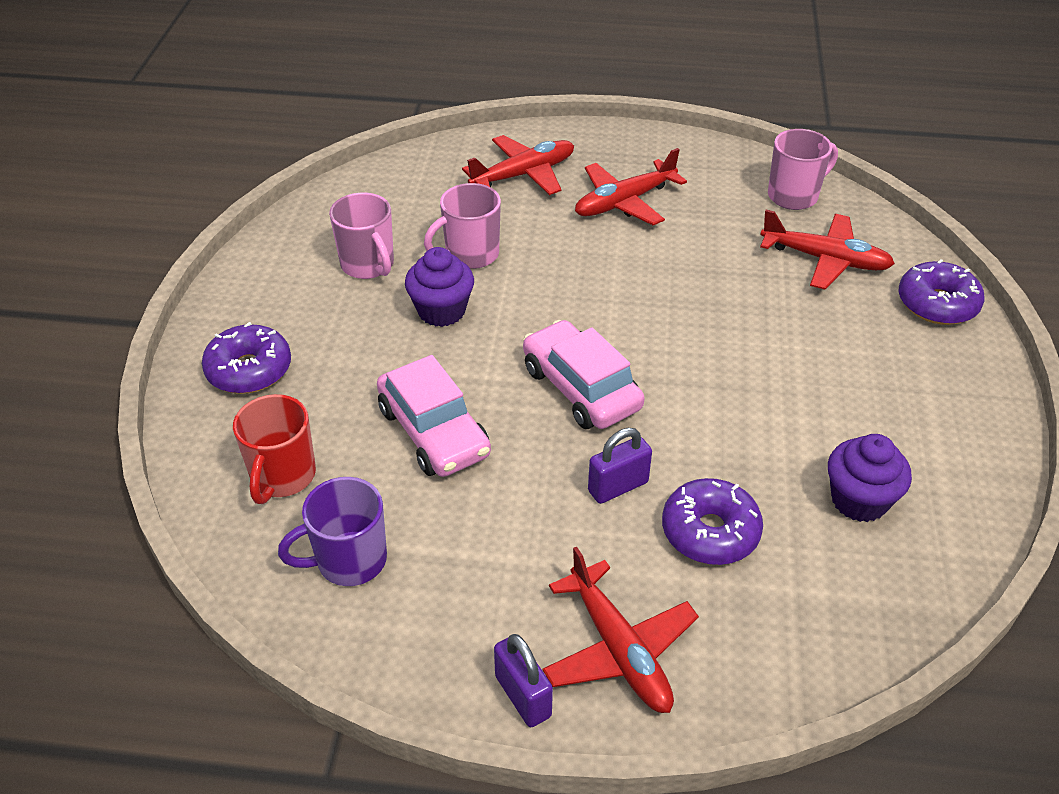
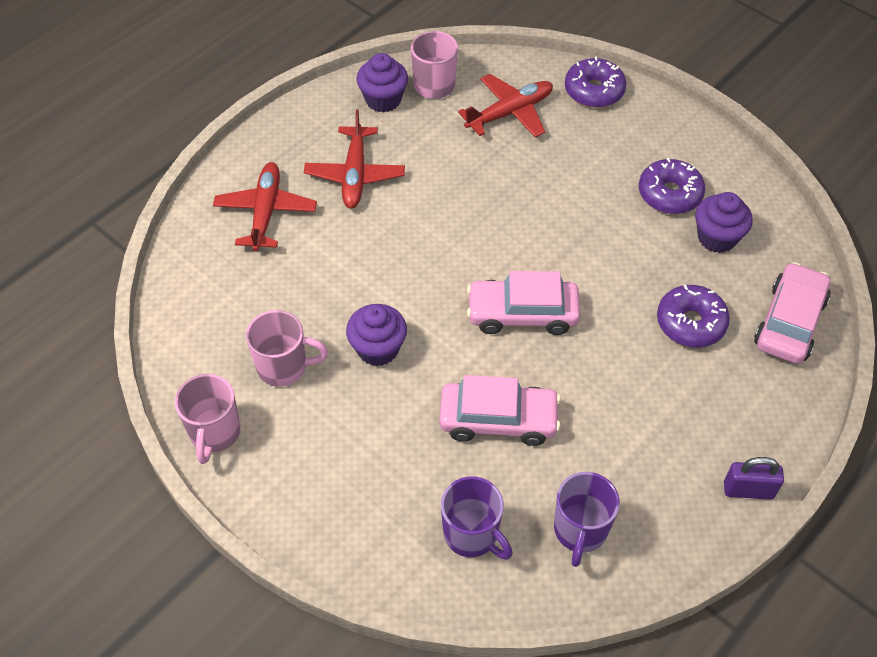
camera: 55 degrees left, 10 degrees up
purple donut [202,322,291,394] -> purple donut moved to [639,158,705,214]
red mug [233,394,316,504] -> purple mug [441,476,513,560]
pink mug [424,183,501,269] -> pink mug moved to [175,374,241,464]
red plane [542,547,699,713] -> none
purple padlock [588,428,652,504] -> none
none -> purple cupcake [356,53,408,113]
none -> pink car [754,262,831,364]

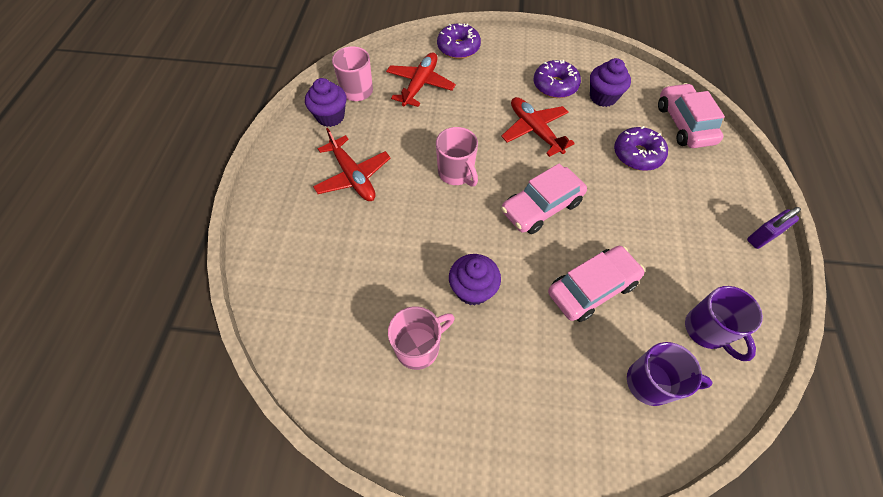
camera: 35 degrees left, 5 degrees up
pink mug [175,374,241,464] -> pink mug moved to [436,127,478,186]
red plane [213,162,317,251] -> red plane moved to [501,97,575,157]

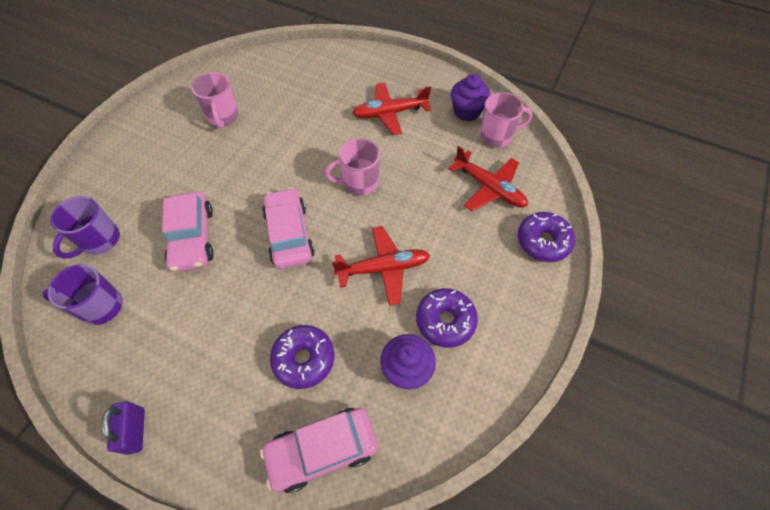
camera: 110 degrees right, 0 degrees up
purple cupcake [449,254,501,306] -> none
pink car [658,83,725,148] -> pink car turned 150 degrees clockwise [260,408,378,493]

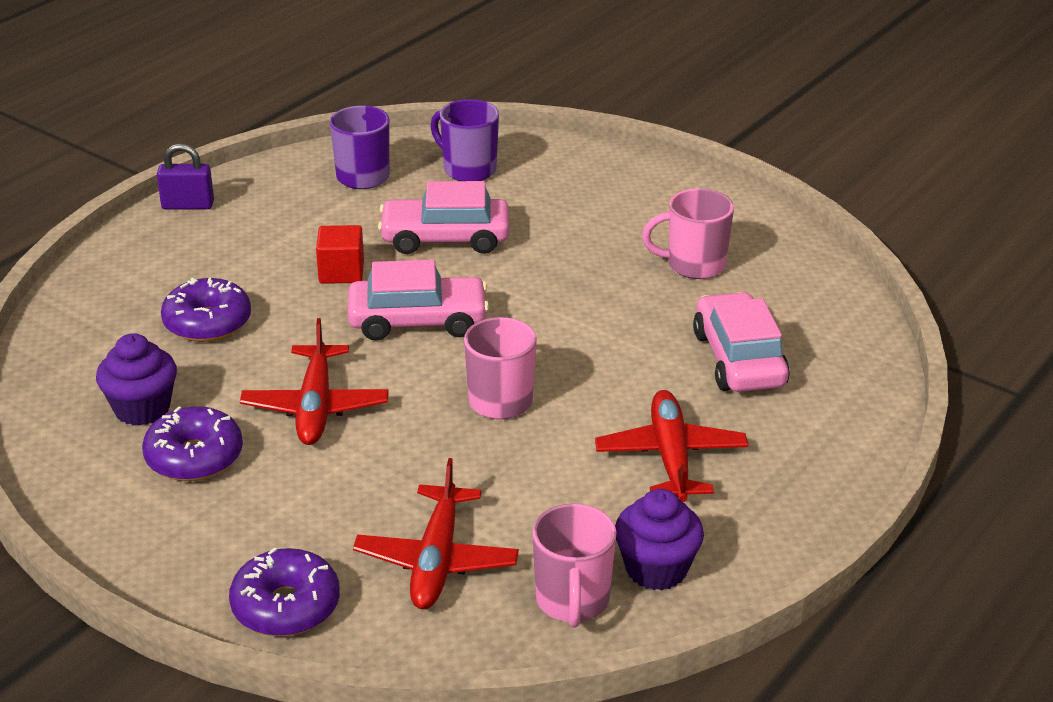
camera: 100 degrees right, 25 degrees down
pink car [260,408,378,493] -> pink car moved to [693,292,790,392]
red plane [448,146,528,211] -> red plane turned 45 degrees counterclockwise [353,458,519,609]
none -> red cube [316,225,364,284]

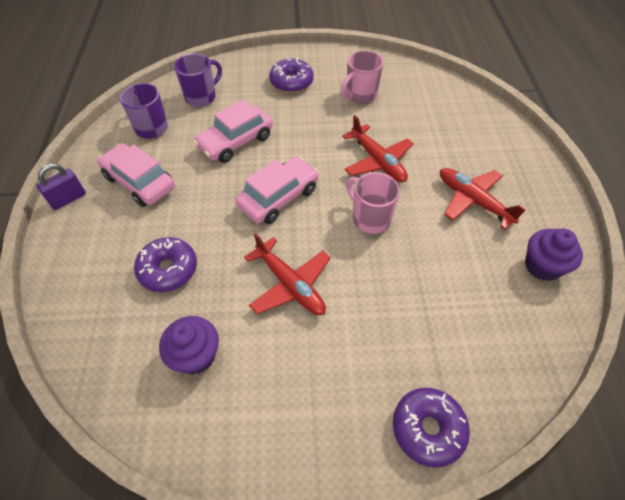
camera: 40 degrees left, 20 degrees up
purple donut [142,406,243,481] -> purple donut moved to [269,58,314,93]
red cube [316,225,364,284] -> none
red plane [353,458,519,609] -> red plane moved to [342,115,414,182]
purple mug [430,99,499,181] -> purple mug turned 135 degrees clockwise [174,54,222,107]
pink mug [532,504,617,628] -> none
pink car [693,292,790,392] -> pink car moved to [97,143,175,207]

